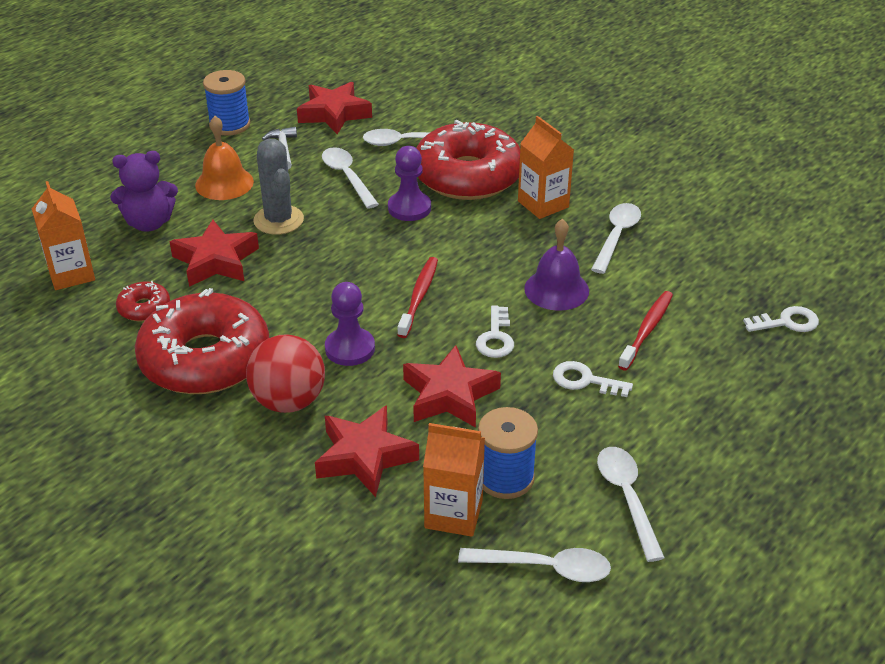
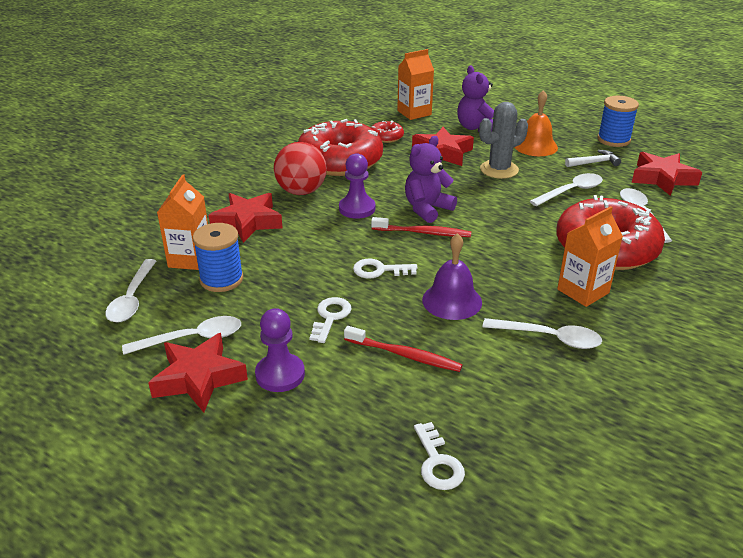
camera: 85 degrees right, 5 degrees down
purple pawn [388,146,431,221] -> purple pawn moved to [255,308,305,392]
red star [403,345,501,428] -> red star moved to [148,333,248,412]
none -> purple teddy bear [405,136,457,223]

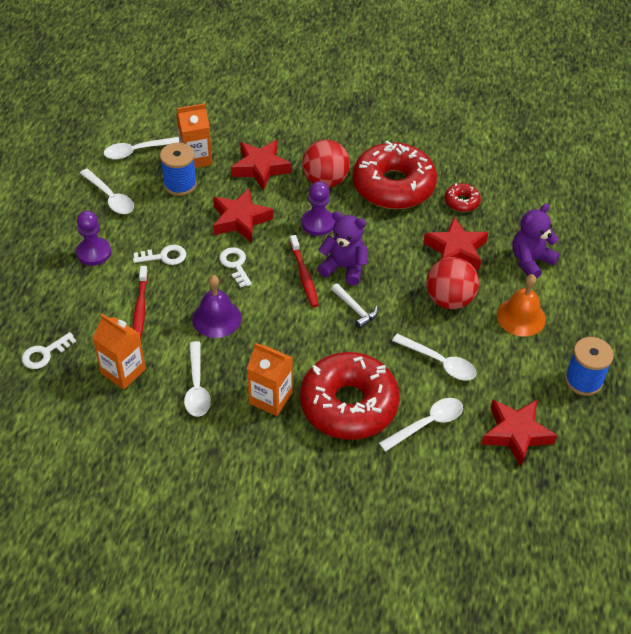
camera: 65 degrees right, 15 degrees up
red star [148,333,248,412] -> red star moved to [213,188,274,243]
orange carton [397,49,434,120] -> orange carton moved to [93,314,146,389]
grey cactus [479,102,528,179] -> red ball [426,257,479,309]
white hammer [565,150,621,167] -> white hammer moved to [331,283,378,329]

